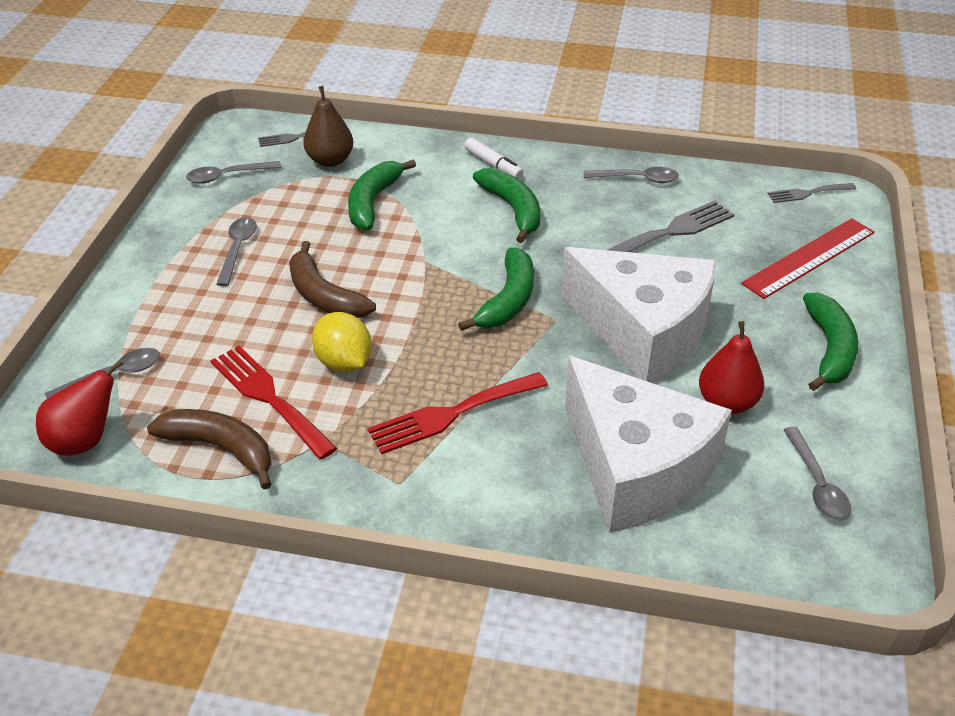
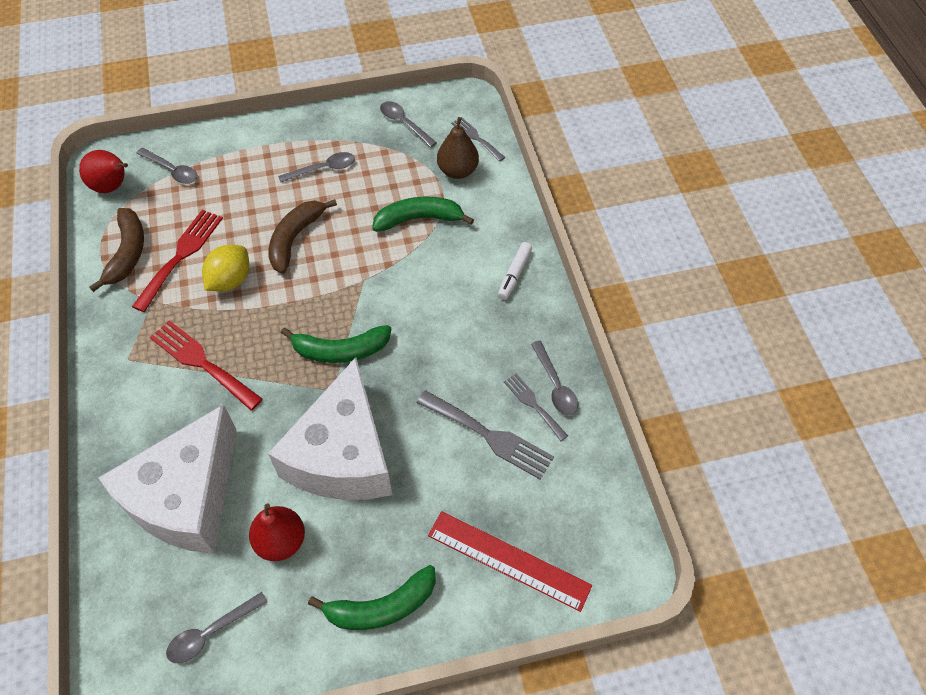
camera: 65 degrees right, 15 degrees up
green banana [473,168,540,243] -> none
grey fork [767,183,856,203] -> grey fork moved to [504,374,568,441]

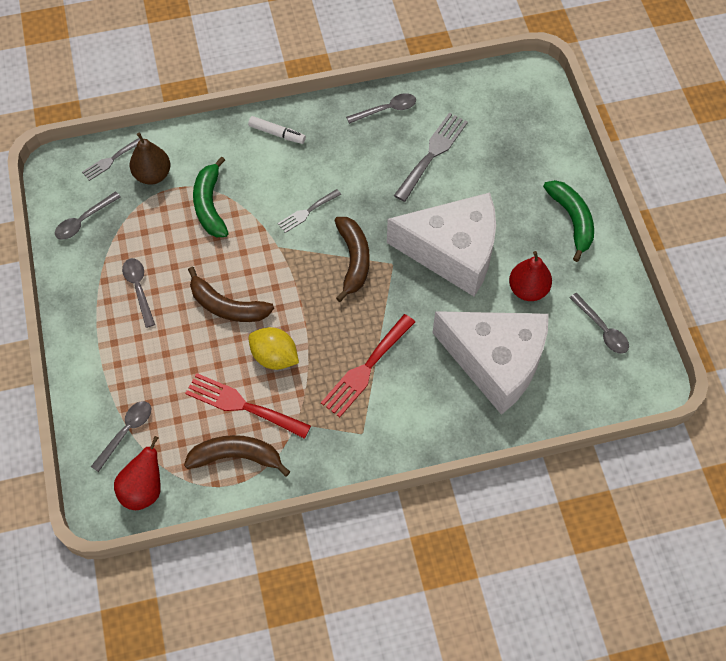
camera: 90 degrees left, 5 degrees up
green banana [281,325,391,363] -> brown banana [334,217,370,302]
red ruler [428,511,592,612] -> none
grey fork [504,374,568,441] -> grey fork moved to [277,189,341,233]

